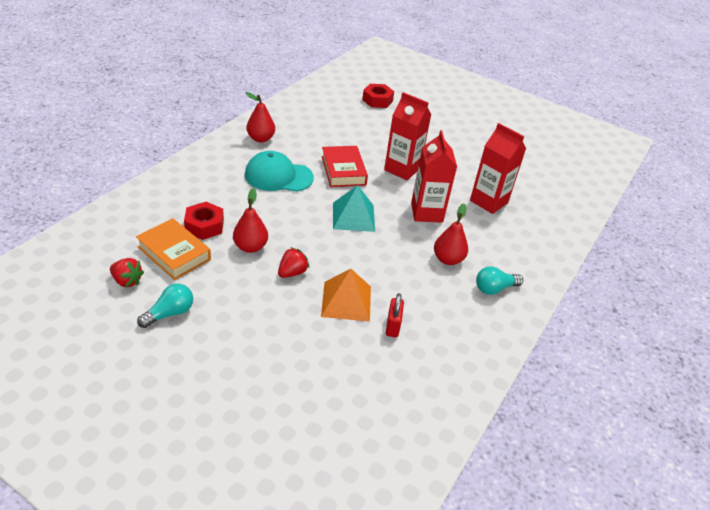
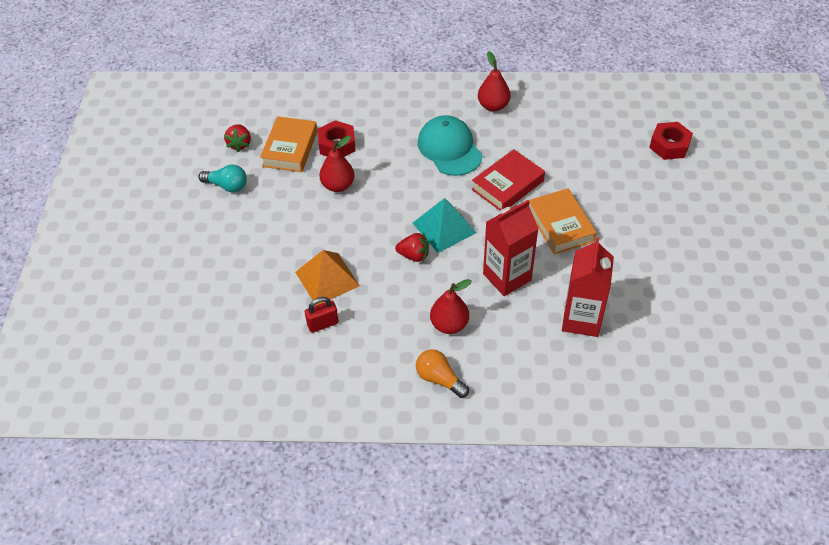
camera: 65 degrees right, 10 degrees up
red strawberry [278,247,309,278] -> red strawberry moved to [395,233,429,262]
red carton [384,92,432,180] -> orange book [529,188,597,255]
turquoise light bulb [476,266,523,295] -> orange light bulb [416,349,469,398]

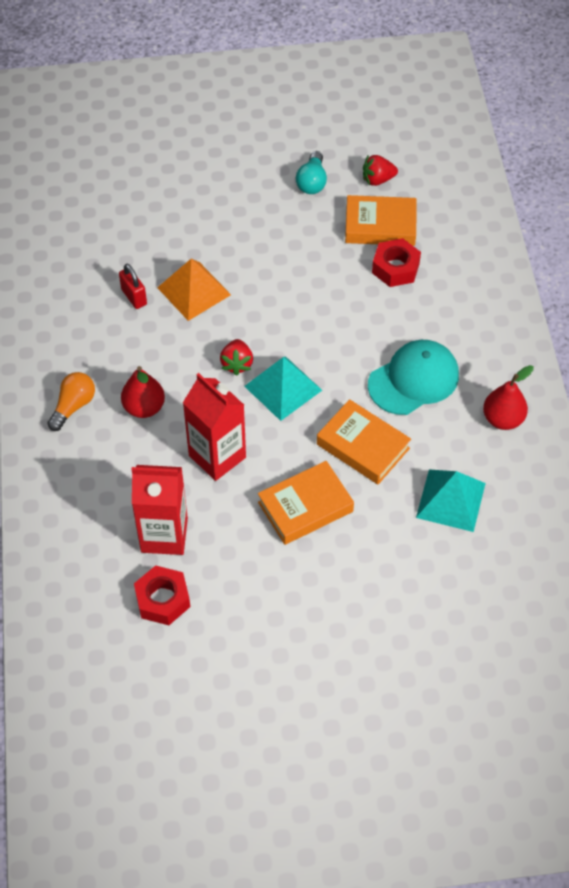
camera: 80 degrees right, 5 degrees up
red pear [319,136,355,192] -> none
red book [472,149,545,211] -> orange book [317,399,411,485]
red nut [649,122,693,160] -> red nut moved to [134,565,190,625]
none -> turquoise pyramid [416,469,486,532]

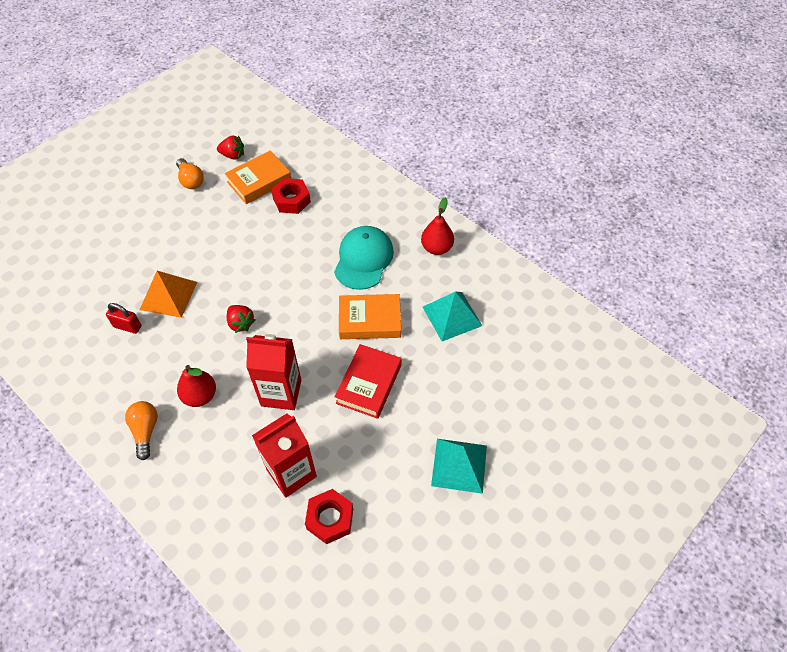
camera: 40 degrees left, 0 degrees up
turquoise pyramid [244,356,322,421] -> turquoise pyramid moved to [431,439,487,494]
orange book [258,461,354,545] -> red book [335,344,402,419]
turquoise light bulb [296,151,327,194] -> orange light bulb [176,158,204,189]
red strawberry [363,155,398,186] -> red strawberry turned 120 degrees counterclockwise [217,135,244,159]

